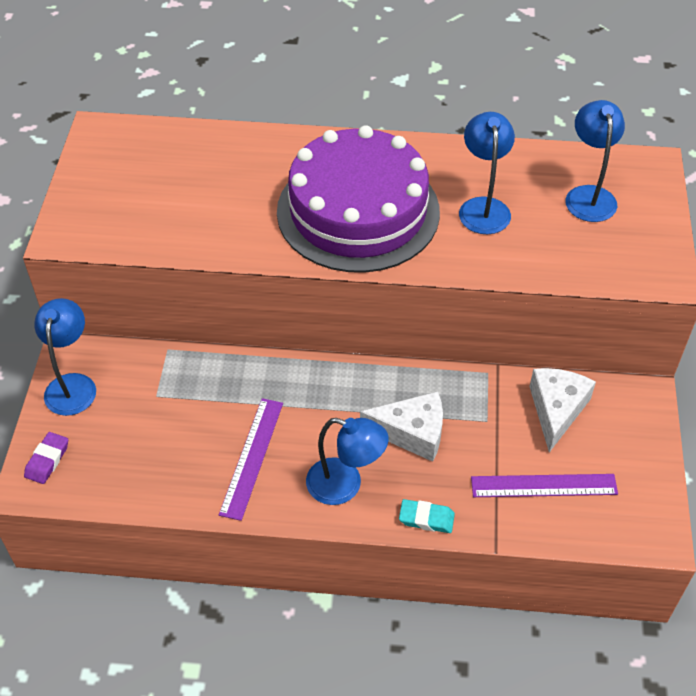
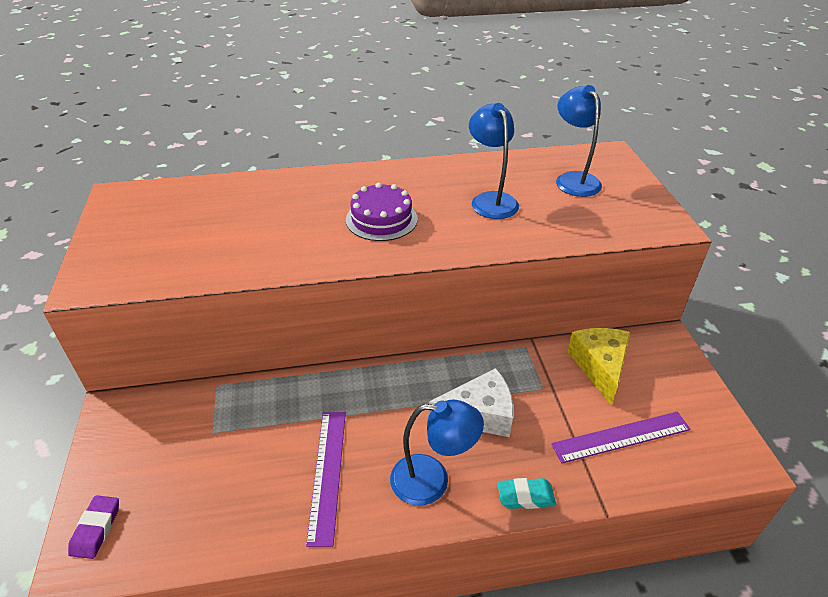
camera: 15 degrees left, 10 degrees down
blue lamp [34,298,96,416] -> none
purple cake [277,125,440,273] -> purple cake [346,183,418,241], size x0.47
white cheese [529,368,596,452] -> yellow cheese [567,328,630,405]

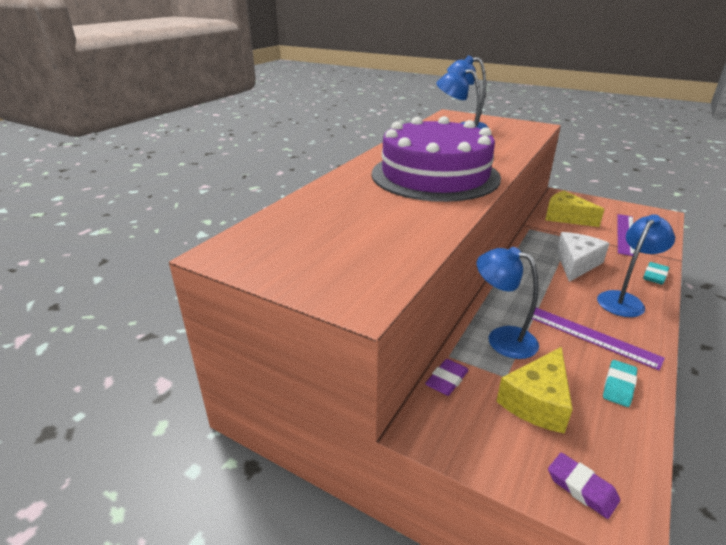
camera: 50 degrees left, 10 degrees down
purple cake [346,183,418,241] -> purple cake [372,116,501,202], size x2.13
none -> purple eraser [425,359,469,396]
none -> blue lamp [477,247,539,359]
none -> yellow cheese [496,347,573,434]
none -> turquoise eraser [603,360,637,407]

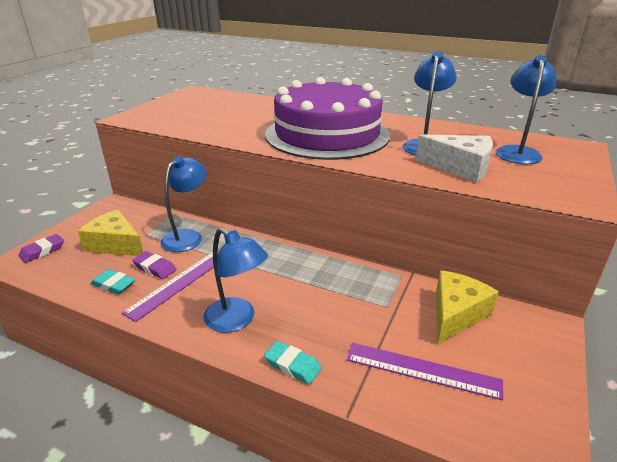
camera: 85 degrees right, 0 degrees up
purple eraser [425,359,469,396] -> purple eraser moved to [132,251,177,279]
white cheese [557,232,610,282] -> white cheese moved to [416,134,493,183]

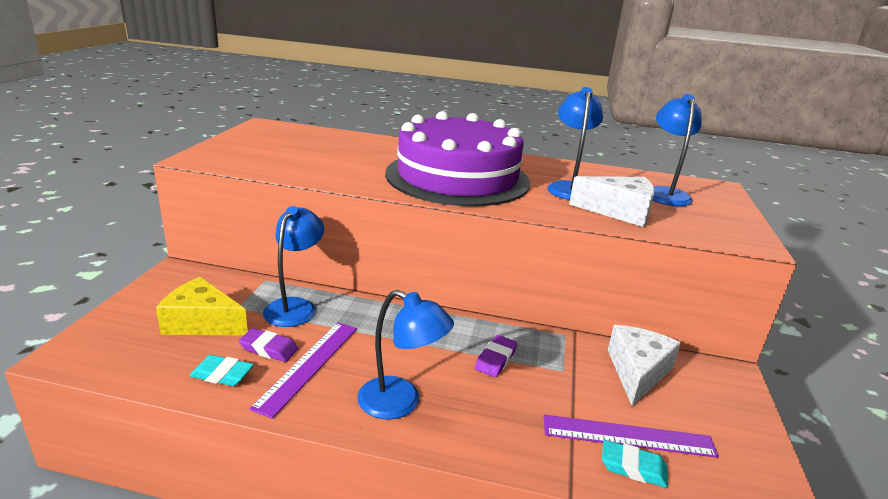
camera: 15 degrees left, 5 degrees down
purple eraser [18,234,64,263] -> purple eraser moved to [475,335,518,377]
turquoise eraser [264,341,322,384] -> turquoise eraser moved to [602,440,668,488]
yellow cheese [436,270,499,344] -> white cheese [608,325,681,406]

